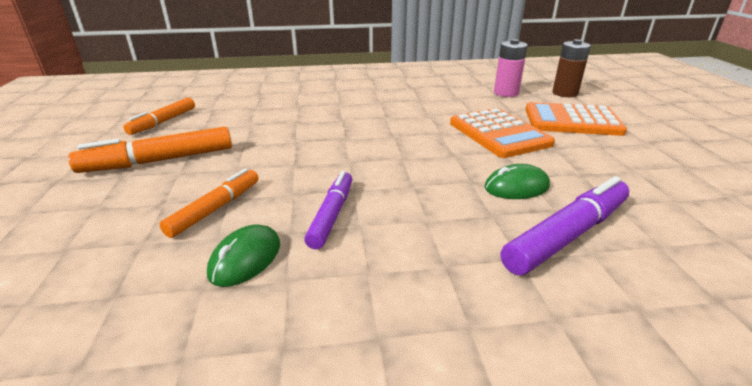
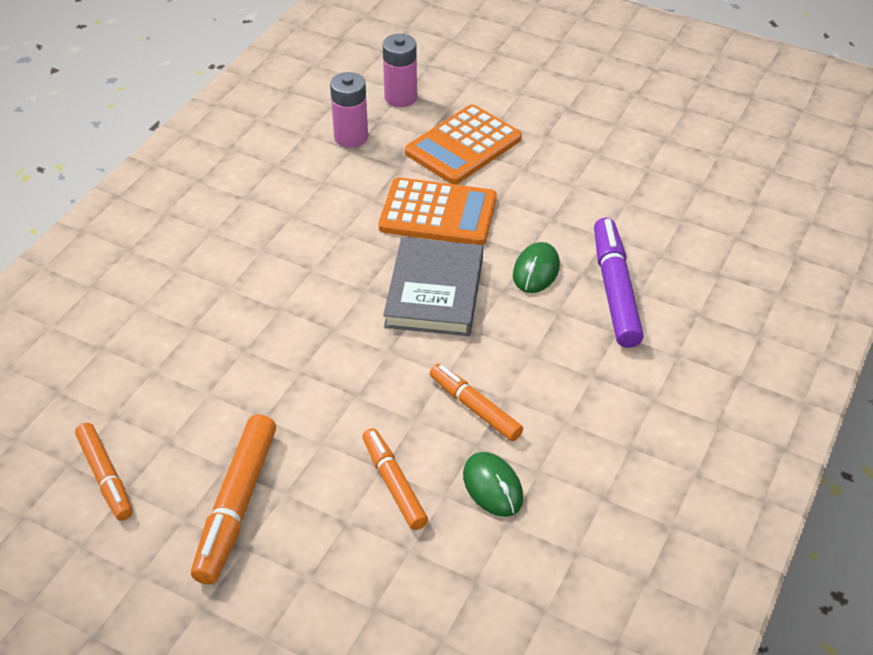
camera: 55 degrees left, 15 degrees up
purple marker [304,171,352,249] -> orange marker [430,364,523,441]
brown battery [552,39,591,97] -> pink battery [383,34,417,107]
none -> grey book [383,237,483,336]

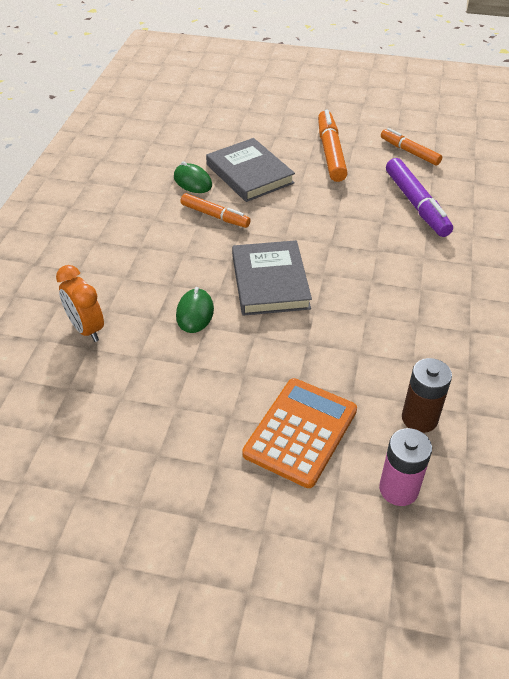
camera: 165 degrees right, 0 degrees up
pink battery [330,72,368,148] -> brown battery [402,358,452,433]
orange marker [362,428,428,530] -> grey book [206,138,295,202]
orange calculator [378,177,497,245] -> none
purple marker [594,218,644,348] -> purple marker moved to [386,158,453,237]
none -> orange clock [56,265,104,342]

